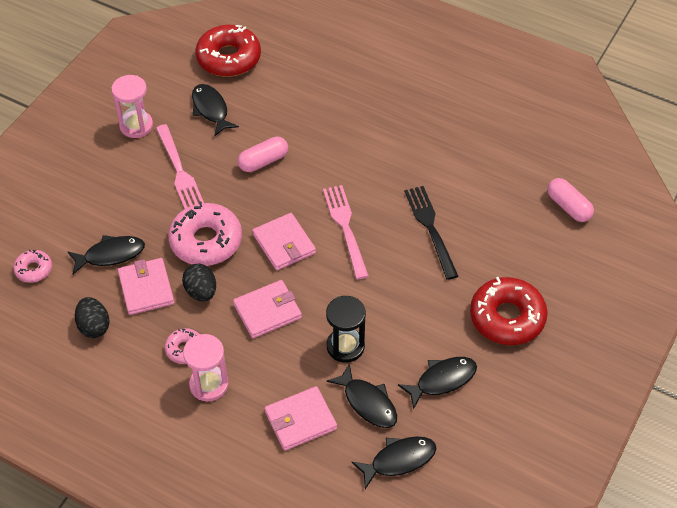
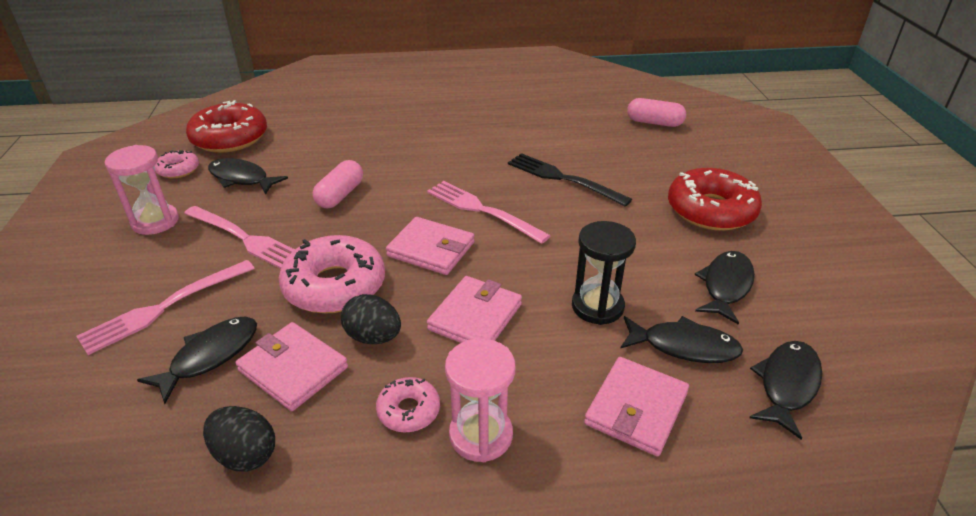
camera: 35 degrees left, 15 degrees down
pink donut [13,250,52,283] -> pink donut moved to [154,150,199,179]
none -> pink fork [76,260,255,355]

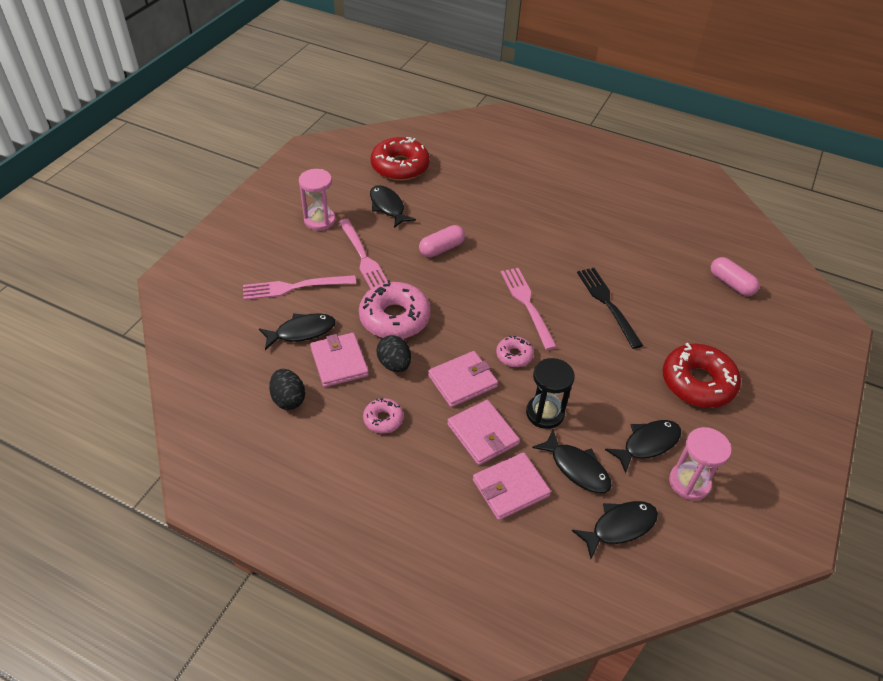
camera: 30 degrees right, 10 degrees up
pink donut [154,150,199,179] -> pink donut moved to [496,336,534,367]
pink wallet [386,217,474,275] -> pink wallet moved to [447,400,520,465]
pink hourglass [445,338,515,462] -> pink hourglass moved to [669,427,732,500]

